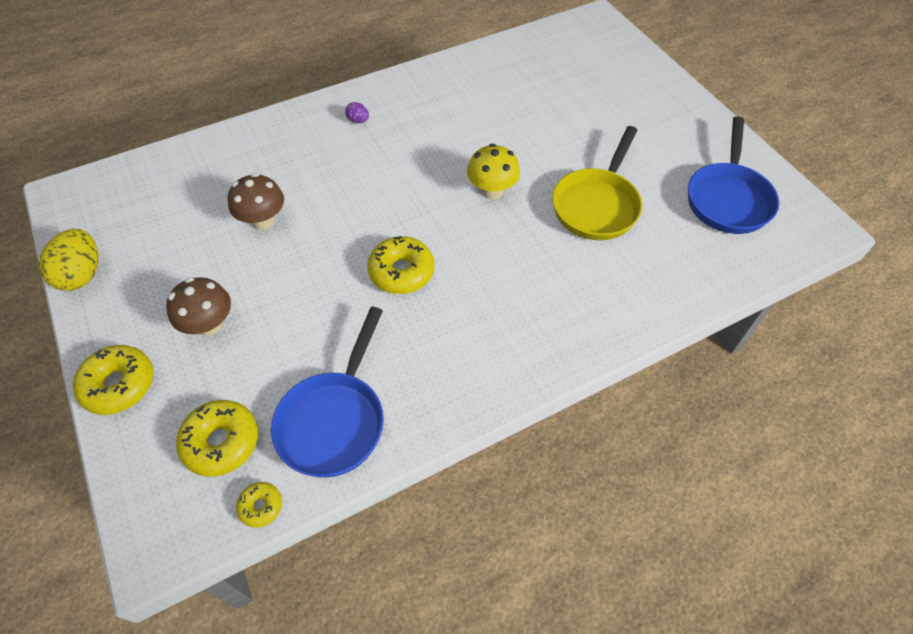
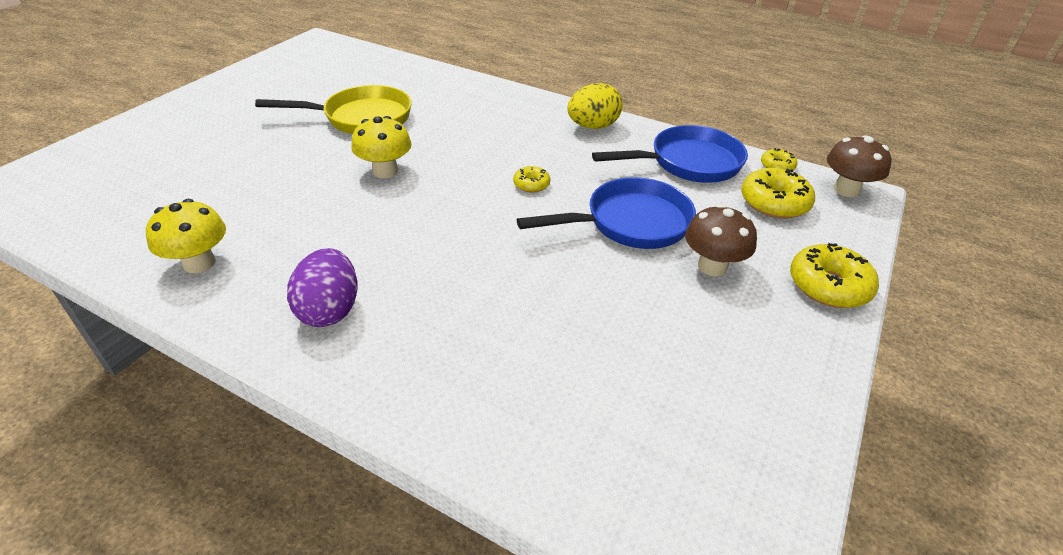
camera: 125 degrees left, 15 degrees down
yellow egg [39,229,98,291] -> yellow egg moved to [568,83,623,129]
brown mushroom [228,173,284,230] -> brown mushroom moved to [827,136,892,197]
purple egg [345,102,369,123] -> purple egg [287,248,357,327], size x2.08
yellow donut [367,236,435,294] -> yellow donut [513,166,550,193], size x0.54
blue pan [688,116,779,234] -> blue pan moved to [517,177,696,249]
none -> yellow mushroom [146,199,226,273]

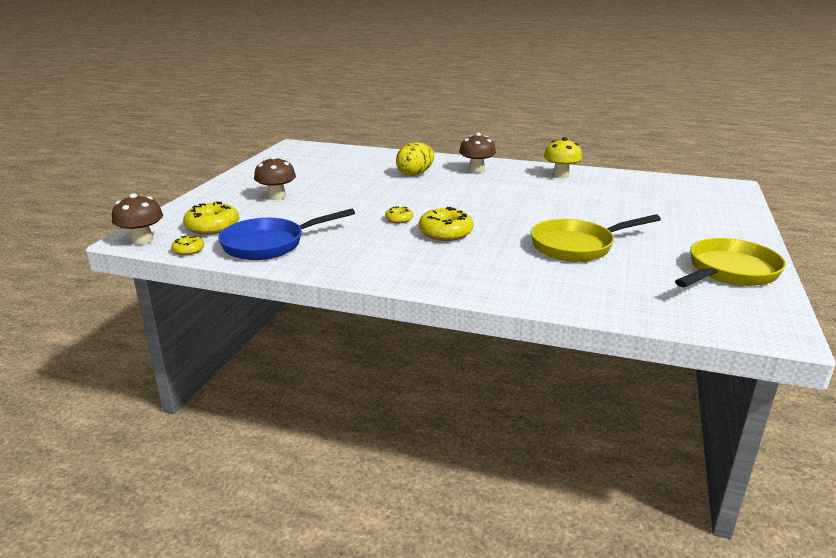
camera: 170 degrees right, 15 degrees down
purple egg [287,248,357,327] -> brown mushroom [459,133,496,173]
yellow mushroom [352,116,412,178] -> none
blue pan [517,177,696,249] -> none
yellow egg [568,83,623,129] -> yellow egg moved to [396,142,434,176]
yellow donut [790,243,879,308] -> yellow donut moved to [419,207,473,241]
none -> yellow pan [675,238,786,287]

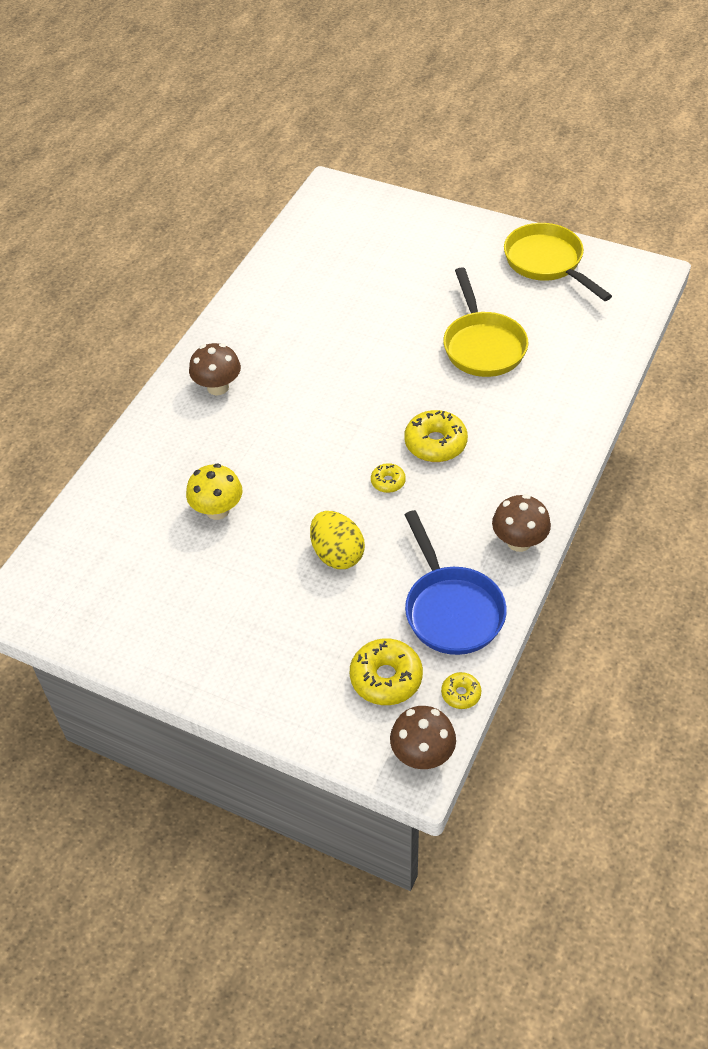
camera: 80 degrees left, 25 degrees up
brown mushroom [254,156,296,200] -> brown mushroom moved to [492,494,551,552]
yellow egg [396,142,434,176] -> yellow egg moved to [310,511,365,569]
yellow mushroom [544,137,582,178] -> yellow mushroom moved to [186,464,242,520]

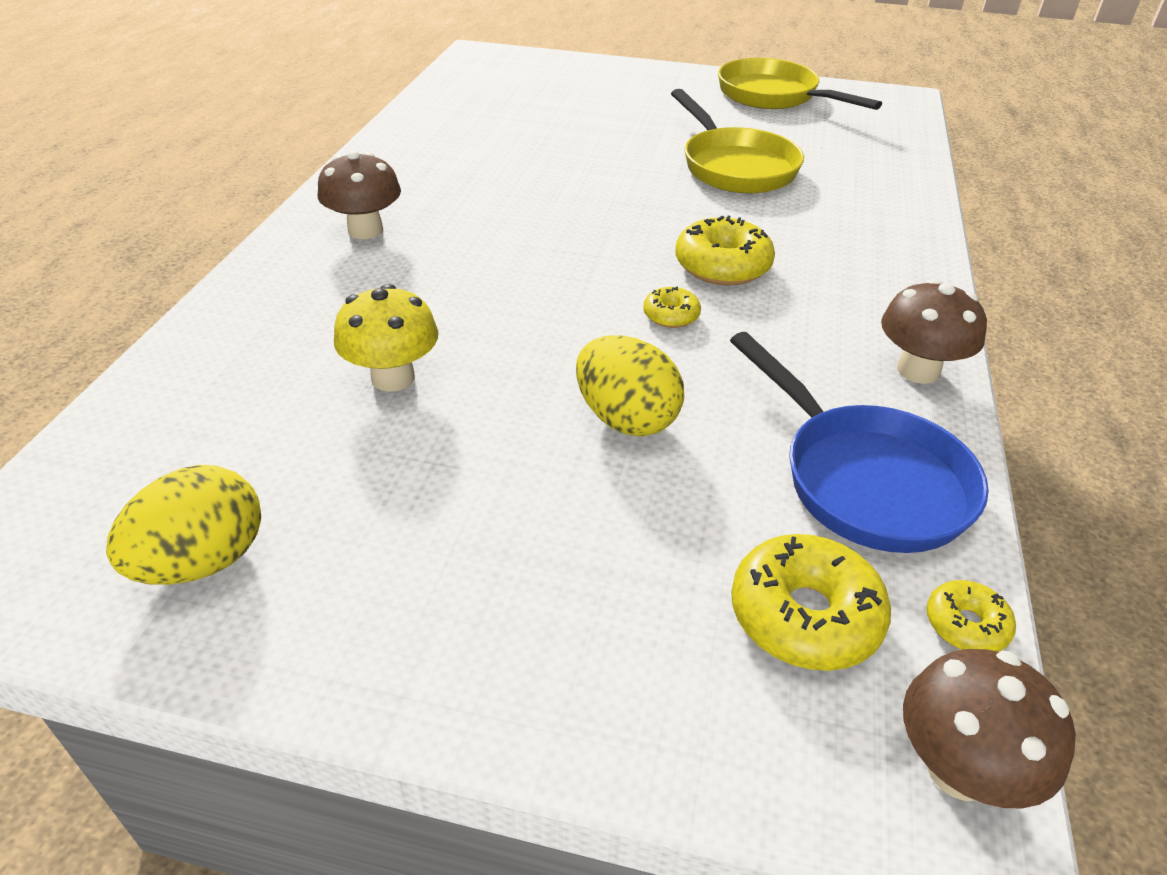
camera: 15 degrees left, 10 degrees down
none -> yellow egg [106,465,261,585]

